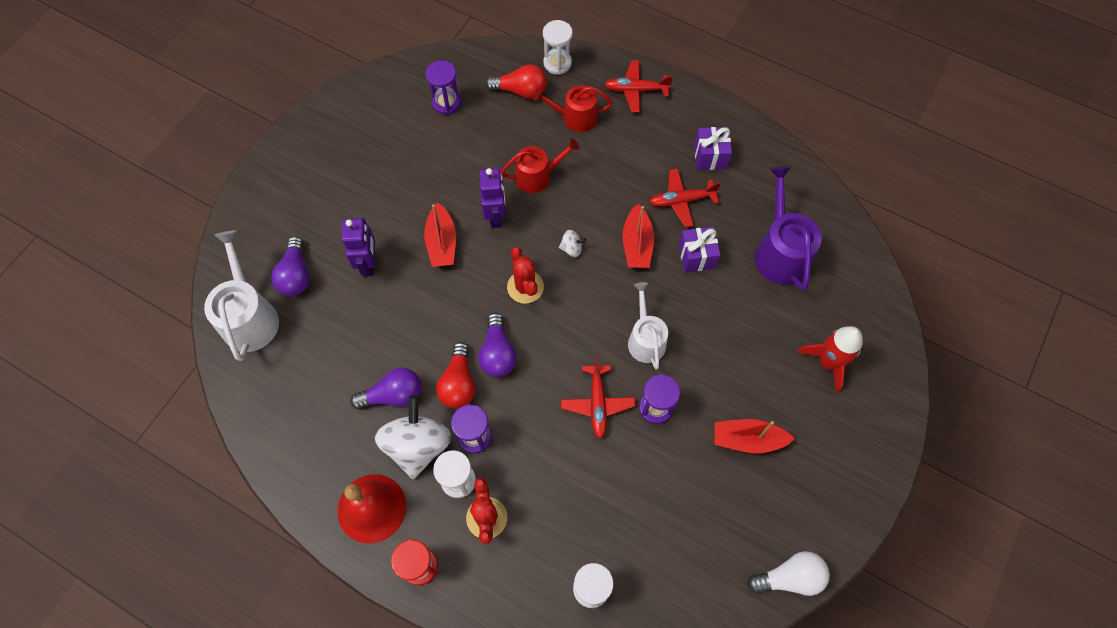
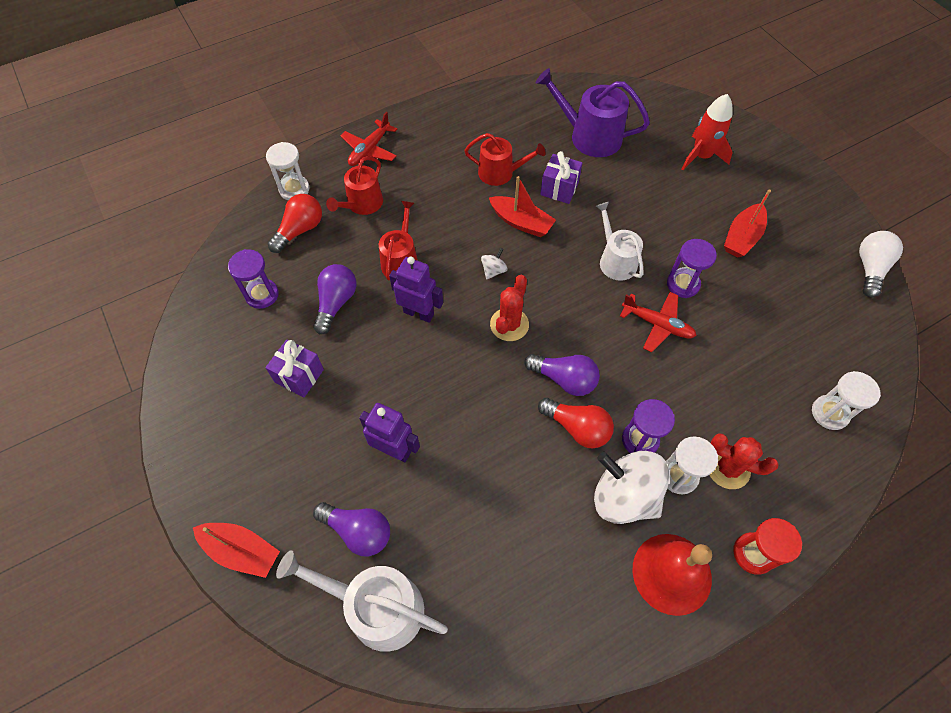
camera: 60 degrees left, 5 degrees down
purple light bulb [350,368,421,409] -> purple light bulb moved to [313,264,356,334]
red boat [424,202,456,267] -> red boat moved to [193,523,280,578]
red cactus [507,247,544,304] -> red cactus turned 75 degrees counterclockwise [490,275,529,341]
white watering can [628,282,668,369] -> white watering can turned 45 degrees clockwise [596,202,643,281]
red plane [650,168,721,227] -> red watering can [464,133,545,186]
purple gift [694,127,732,170] -> purple gift moved to [265,339,324,397]

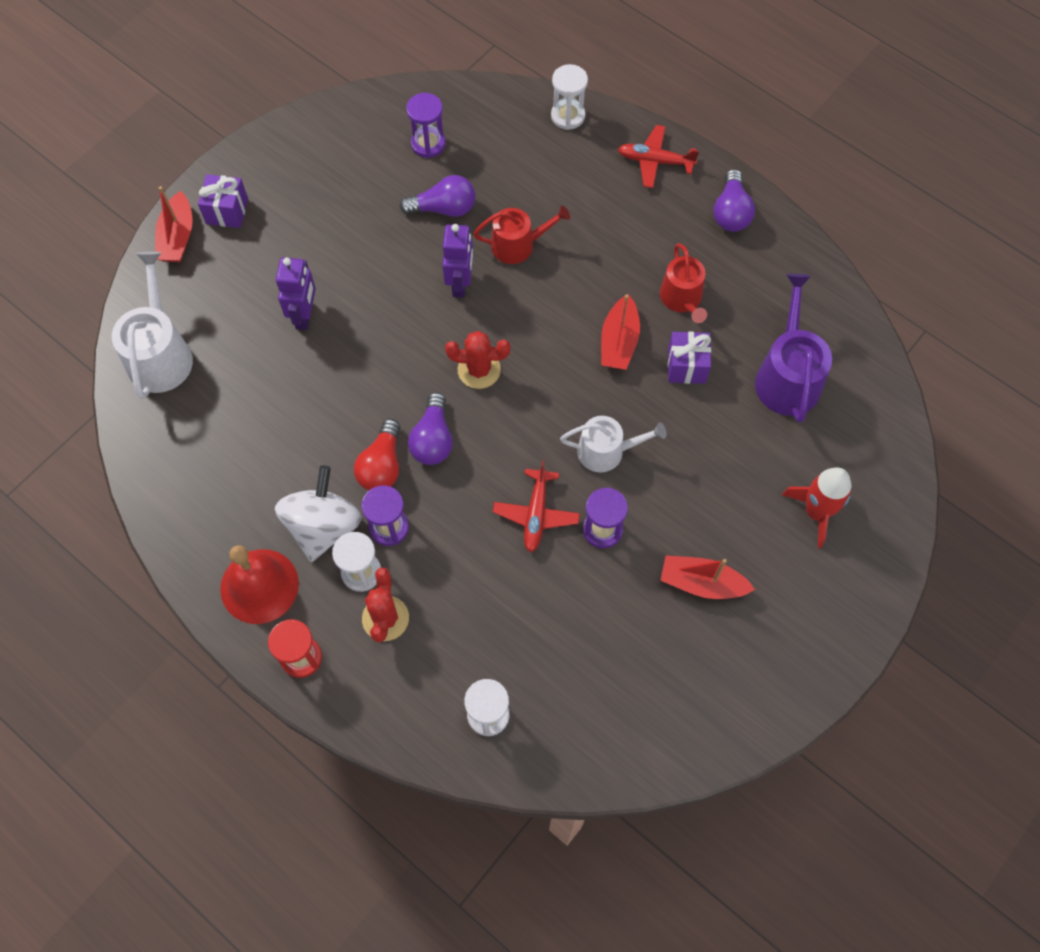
camera: 70 degrees right, 5 degrees up
purple gift [265,339,324,397] -> purple gift moved to [198,174,248,228]
red light bulb [268,194,322,253] -> none
purple light bulb [313,502,390,557] -> purple light bulb moved to [713,169,755,232]
red watering can [326,156,383,215] -> none
white spinning top [481,248,508,280] -> none
white watering can [596,202,643,281] -> white watering can turned 45 degrees clockwise [560,416,667,473]
white light bulb [859,231,903,298] -> none

